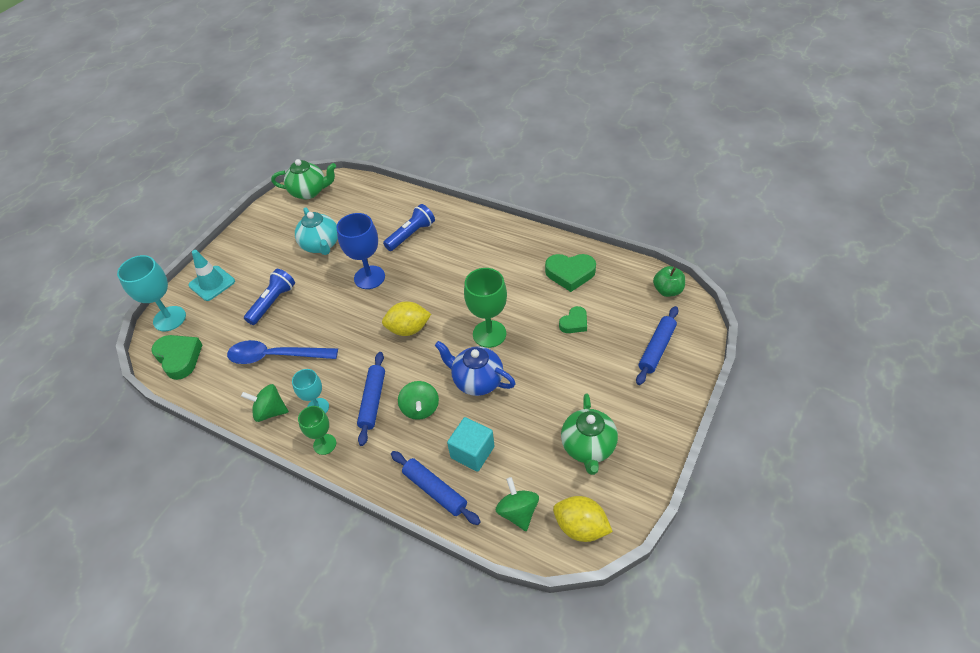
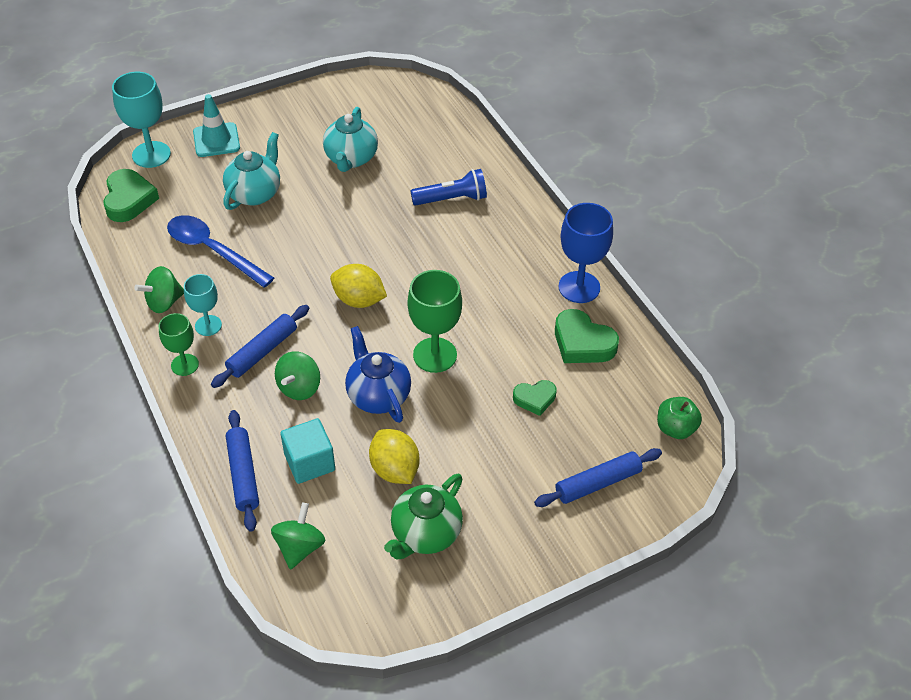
camera: 30 degrees right, 0 degrees up
green spinning top [241,384,289,422] -> green spinning top turned 75 degrees counterclockwise [134,266,184,313]
blue flashlight [244,269,295,325] -> turquoise teapot [223,132,280,210]
green teapot [271,159,336,199] -> none
blue goblet [336,213,385,289] -> blue goblet moved to [558,203,613,303]
yellow lemon [553,496,613,542] -> yellow lemon moved to [369,429,420,484]

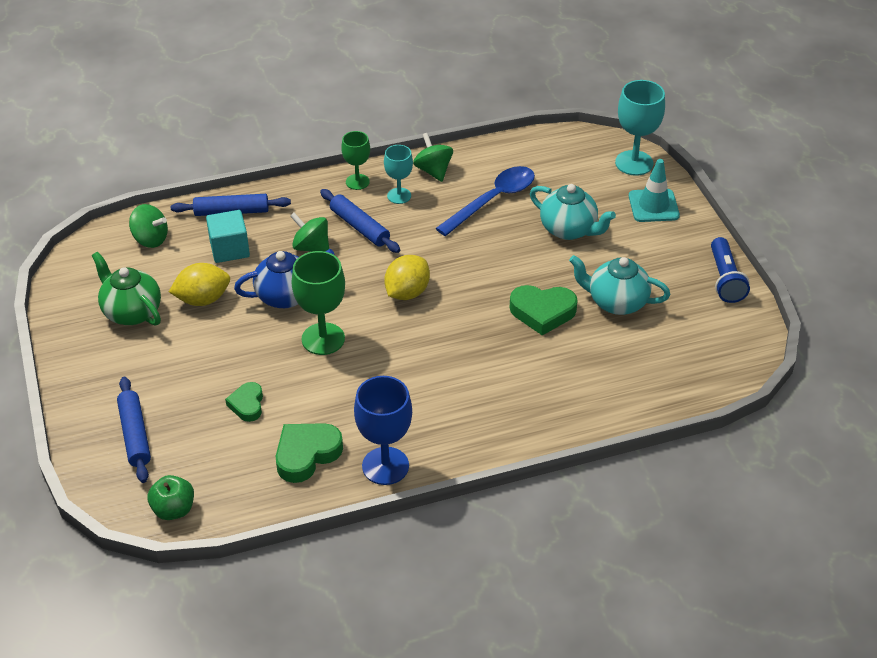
camera: 100 degrees right, 5 degrees down
green heart [103,169,159,222] -> green heart moved to [510,285,578,336]
blue flashlight [411,169,487,206] -> blue flashlight moved to [711,237,750,303]

